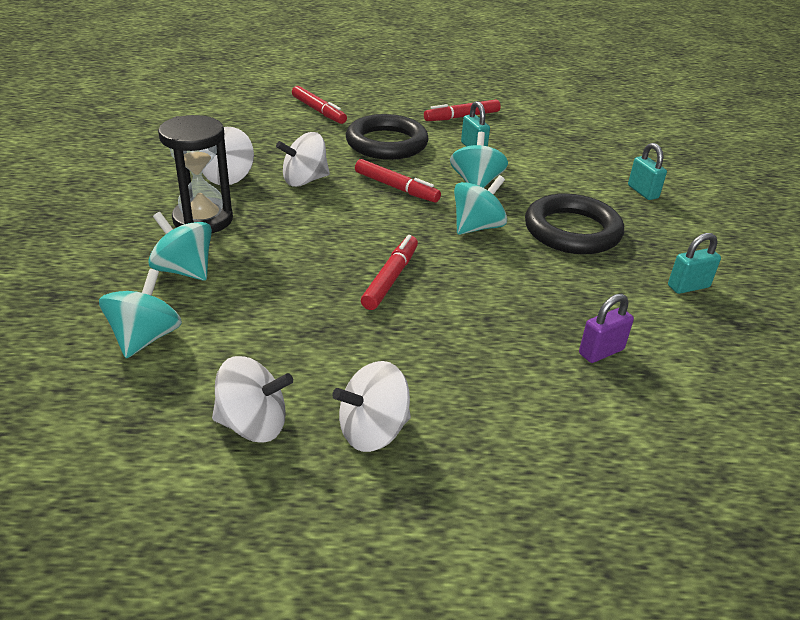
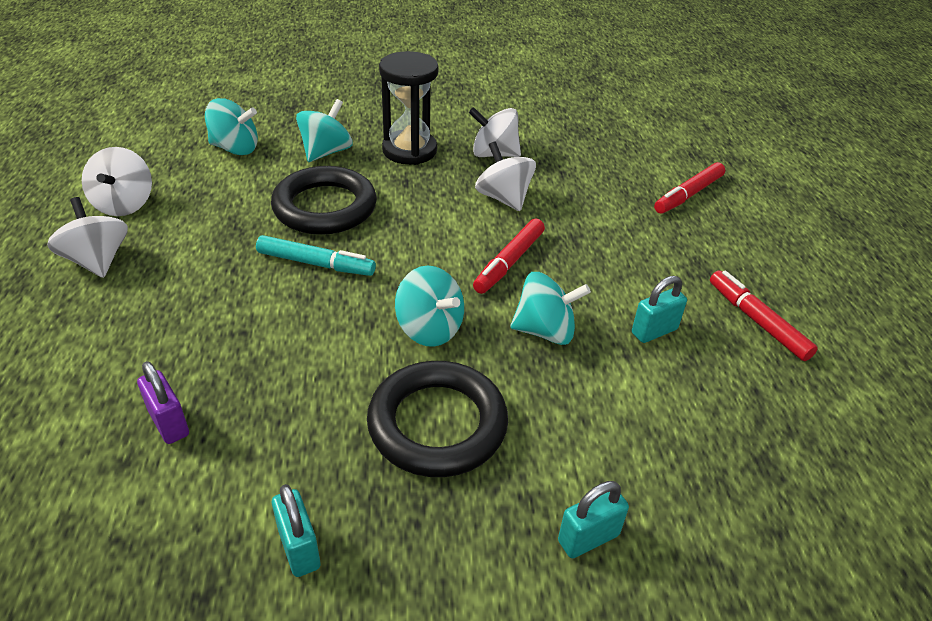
camera: 85 degrees right, 5 degrees up
black ring [346,114,429,160] -> black ring moved to [271,166,377,235]
red marker [361,235,418,310] -> turquoise marker [256,235,376,276]

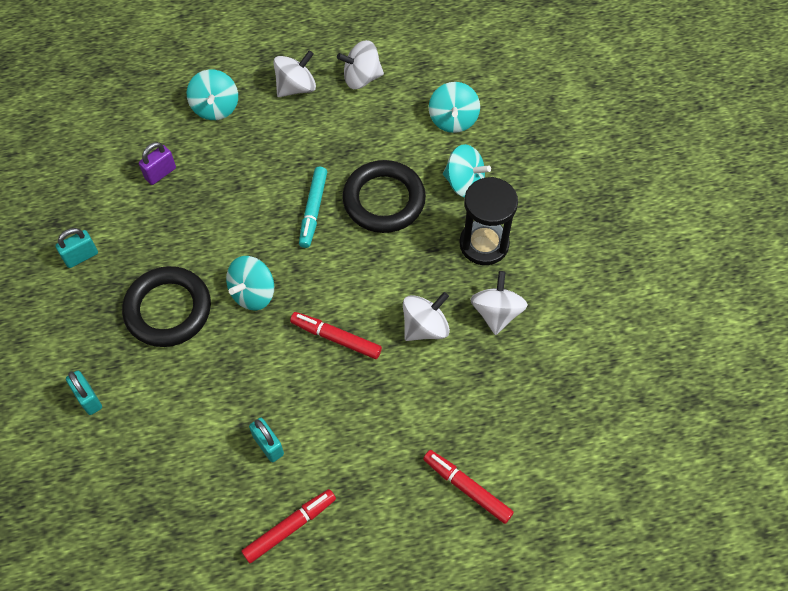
camera: 85 degrees right, 20 degrees up
turquoise spinning top [510,272,591,345] -> turquoise spinning top moved to [187,69,238,120]

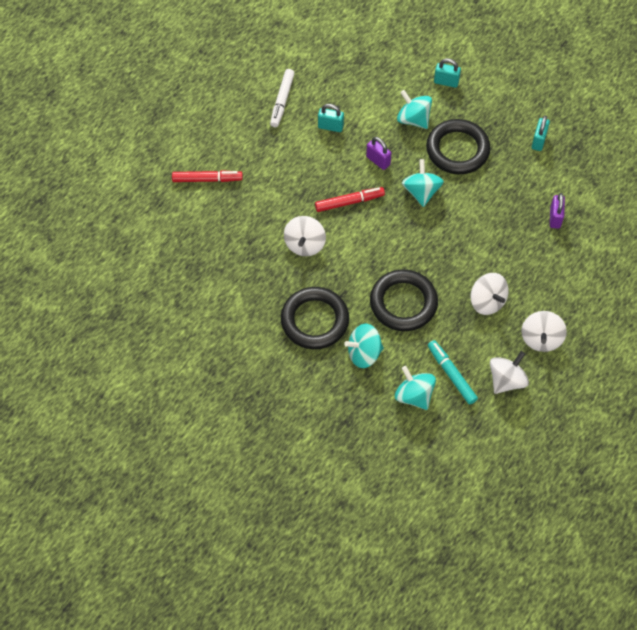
camera: 140 degrees right, 0 degrees up
turquoise spinning top [187,69,238,120] -> turquoise spinning top moved to [397,90,432,129]
red marker [242,489,336,563] -> white marker [270,69,295,127]
turquoise marker [299,167,327,248] -> turquoise marker moved to [428,340,478,404]
black hourglass [459,177,518,265] -> black ring [281,287,349,349]
white spinning top [470,271,528,335] -> white spinning top moved to [470,273,509,315]
none -> purple padlock [366,137,392,170]

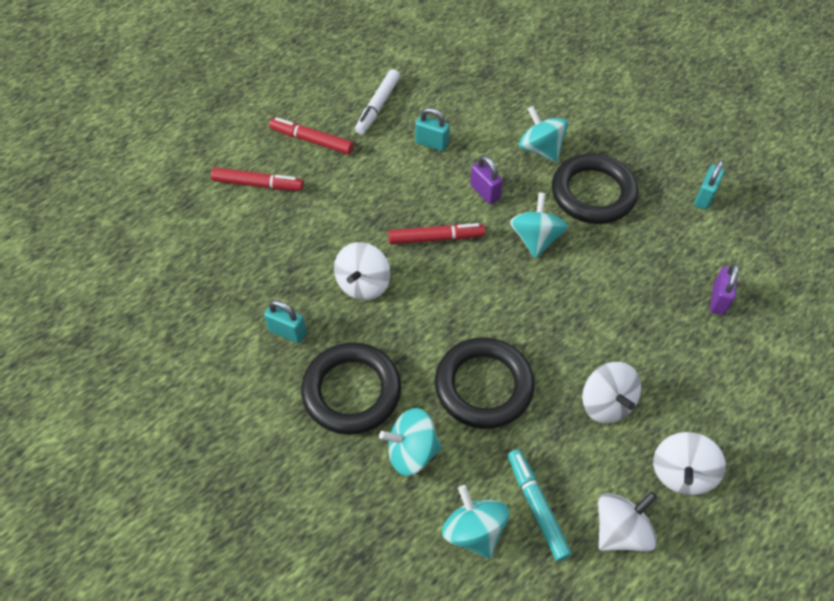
camera: 10 degrees right, 5 degrees down
turquoise padlock [434,58,461,88] -> turquoise padlock moved to [264,300,307,343]
none -> red marker [269,117,354,154]

